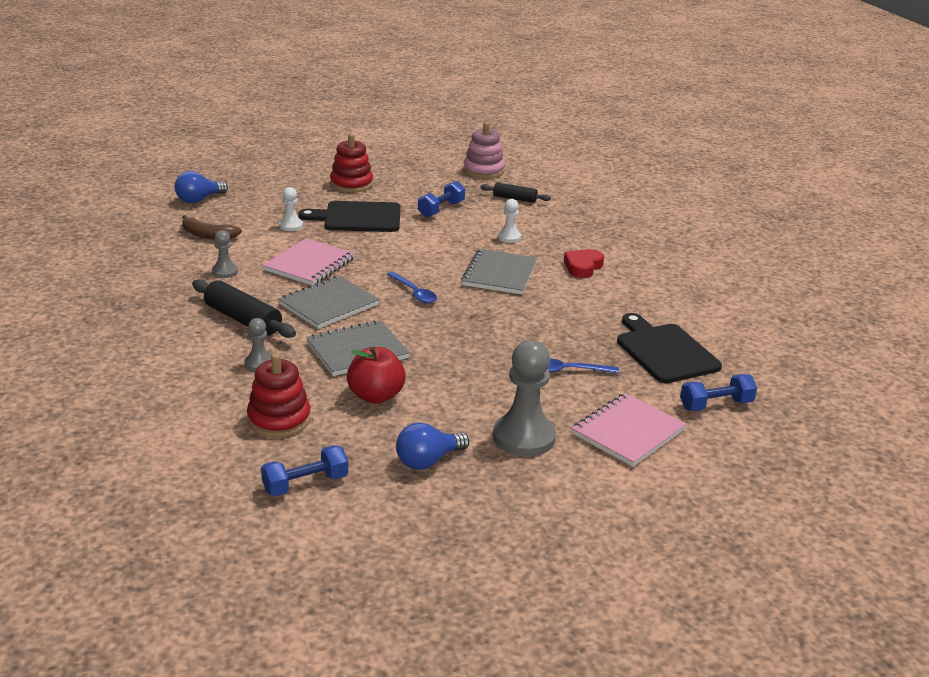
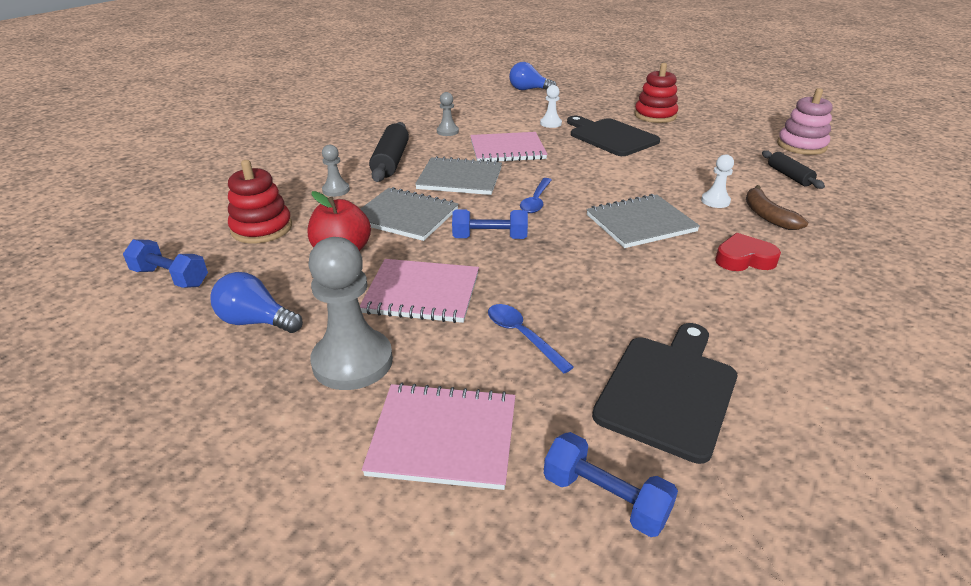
camera: 55 degrees right, 5 degrees up
brown banana [182,215,242,240] -> brown banana moved to [746,185,808,230]
blue dumbbell [418,181,465,217] -> blue dumbbell moved to [452,210,528,239]
none -> pink notebook [360,259,479,323]

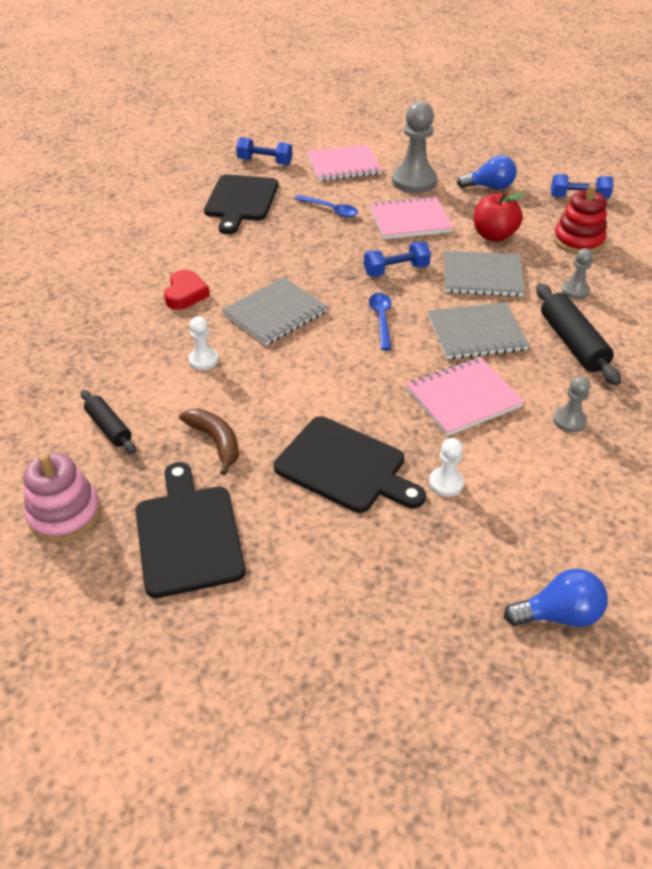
camera: 160 degrees right, 10 degrees up
red stacking toy [634,63,678,123] -> none
red heart [715,233,781,271] -> red heart turned 60 degrees counterclockwise [164,270,210,310]
brown banana [746,185,808,230] -> brown banana moved to [179,408,239,475]
none -> black cutting board [136,462,246,598]

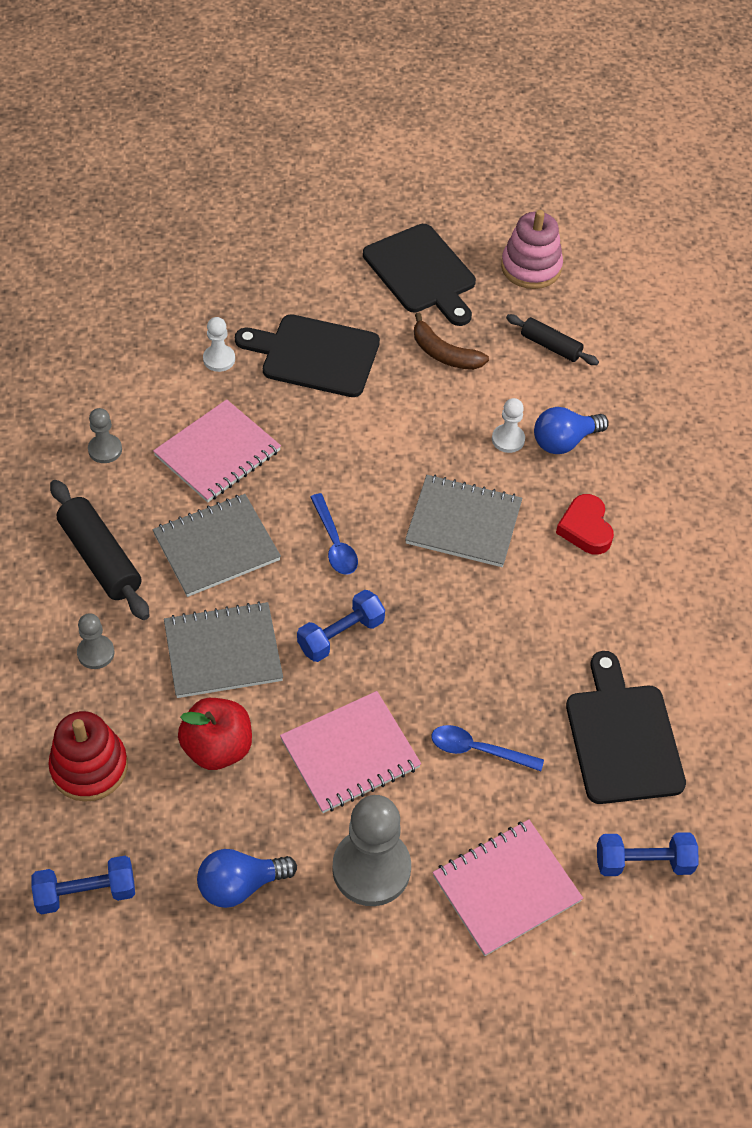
camera: 160 degrees right, 10 degrees up
grey notebook [222,277,328,346] -> grey notebook turned 75 degrees clockwise [405,475,522,567]
blue light bulb [504,569,608,627] -> blue light bulb moved to [534,407,609,454]

